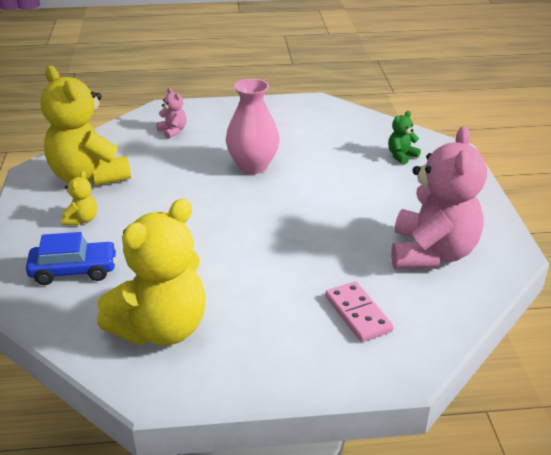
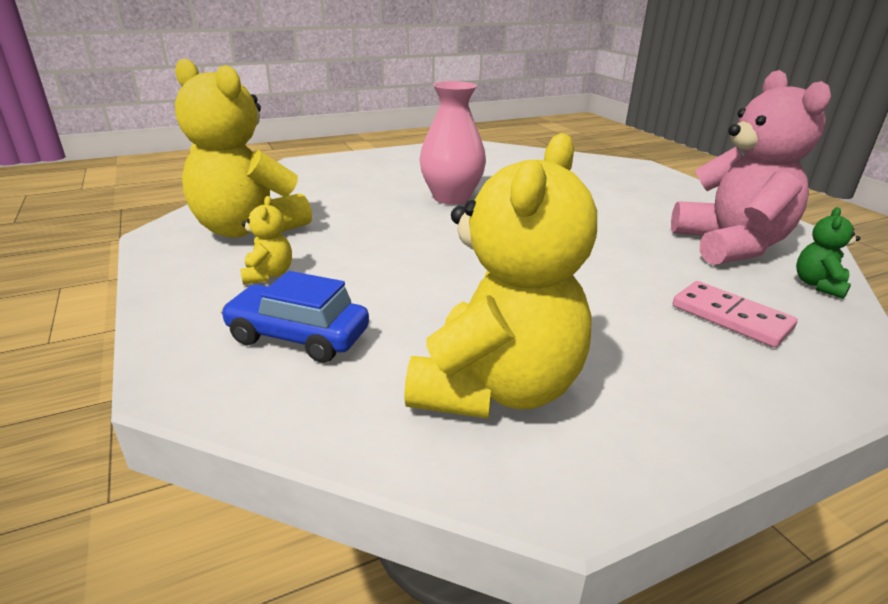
camera: 20 degrees left, 5 degrees down
blue car [26,232,117,285] -> blue car turned 135 degrees counterclockwise [220,271,369,363]
pink teddy bear [156,87,186,139] -> none
green teddy bear [388,111,421,165] -> green teddy bear moved to [796,207,860,299]

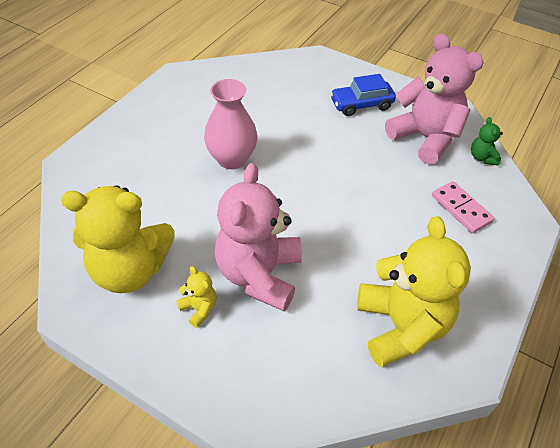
camera: 35 degrees left, 20 degrees up
blue car [220,271,369,363] -> blue car moved to [330,74,396,116]
pink domino [673,281,797,347] -> pink domino turned 45 degrees clockwise [432,181,494,233]
none -> pink teddy bear [215,163,302,311]

